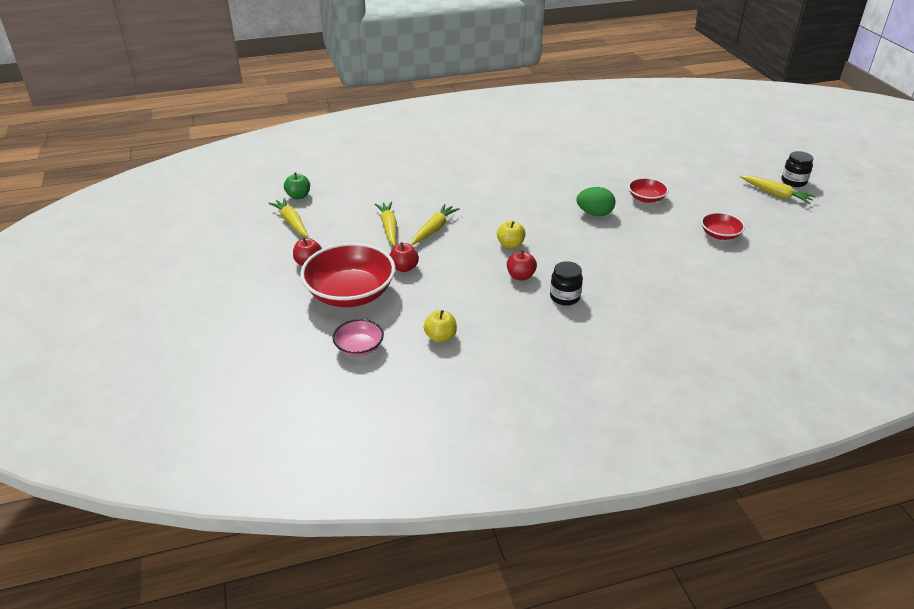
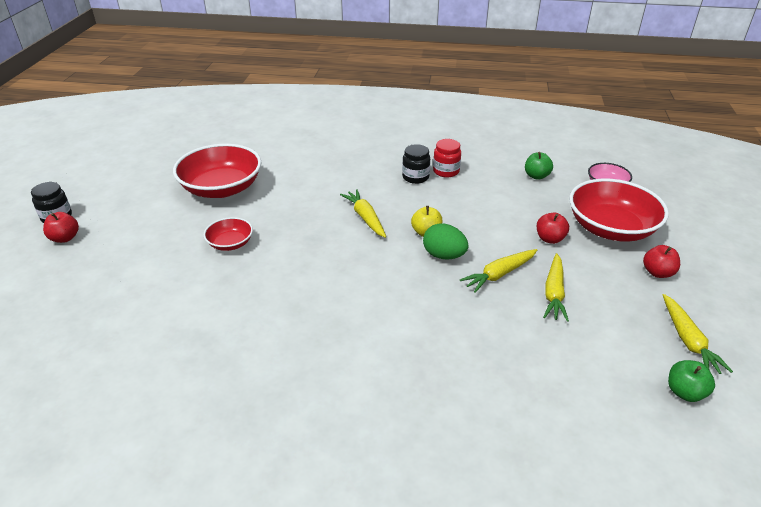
camera: 155 degrees left, 0 degrees up
yellow apple [424,310,457,343] -> green apple [525,152,553,180]
red apple [507,250,537,281] -> red apple moved to [43,212,79,243]
green egg [577,187,616,216] -> green egg moved to [423,223,468,260]
red bowl [701,212,745,240] -> red bowl [173,144,262,198], size x1.99
yellow carrot [740,176,816,204] -> yellow carrot moved to [340,189,386,238]
none -> red jar [433,139,461,178]

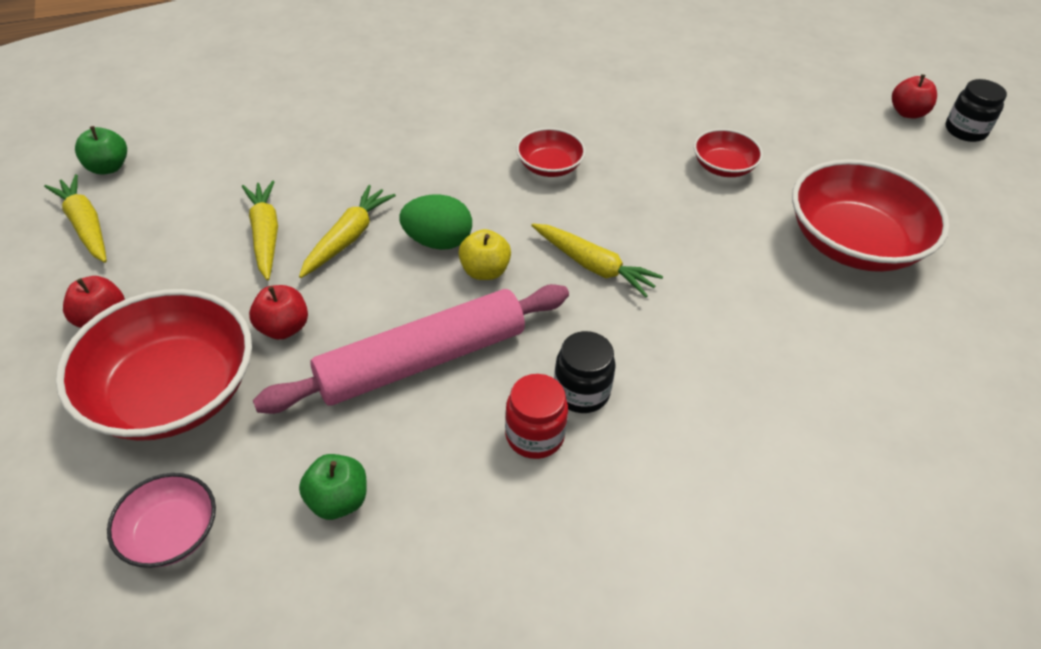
camera: 150 degrees right, 10 degrees up
none -> pink rolling pin [253,284,569,414]
none -> red bowl [516,128,586,177]

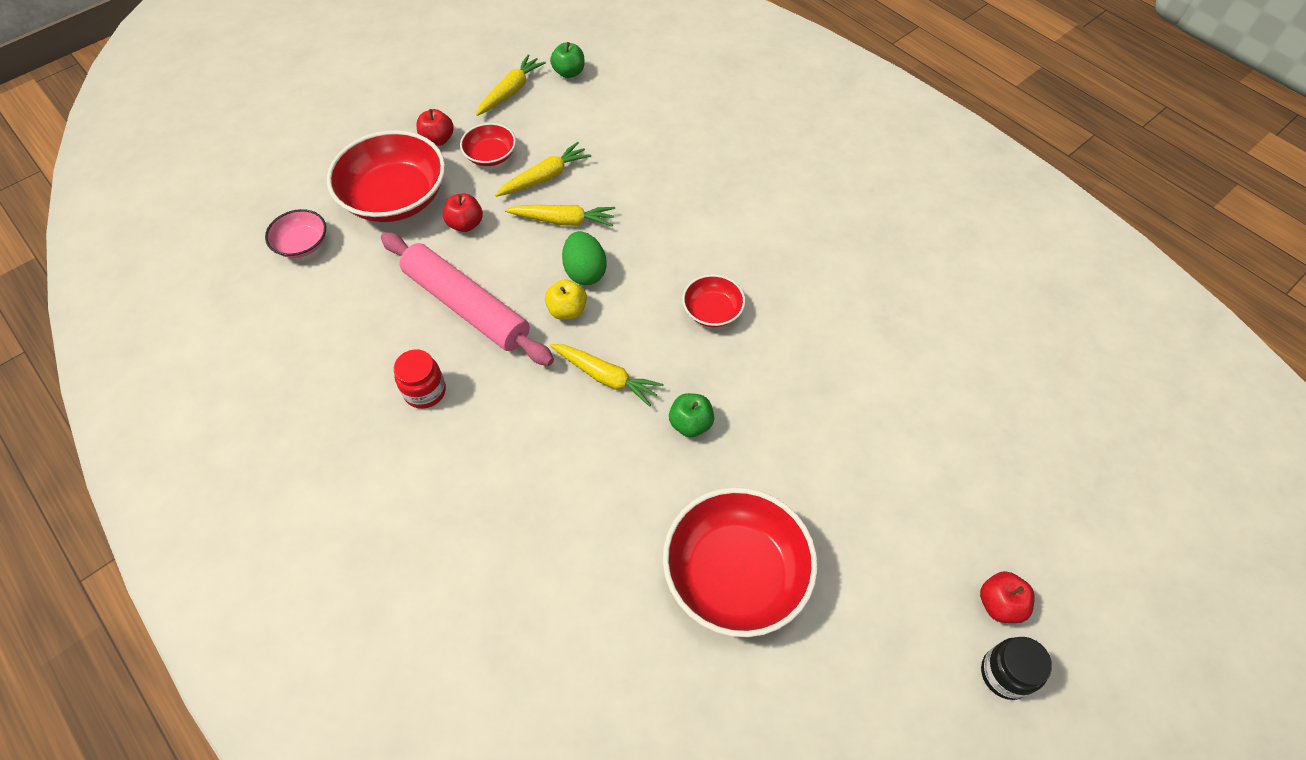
camera: 70 degrees right, 10 degrees up
green apple [299,454,367,520] -> green apple moved to [669,393,714,437]
yellow carrot [531,223,663,297] -> yellow carrot turned 75 degrees counterclockwise [550,344,663,407]
black jar [554,331,616,413] -> none
red bowl [694,129,763,177] -> red bowl moved to [460,123,516,166]

